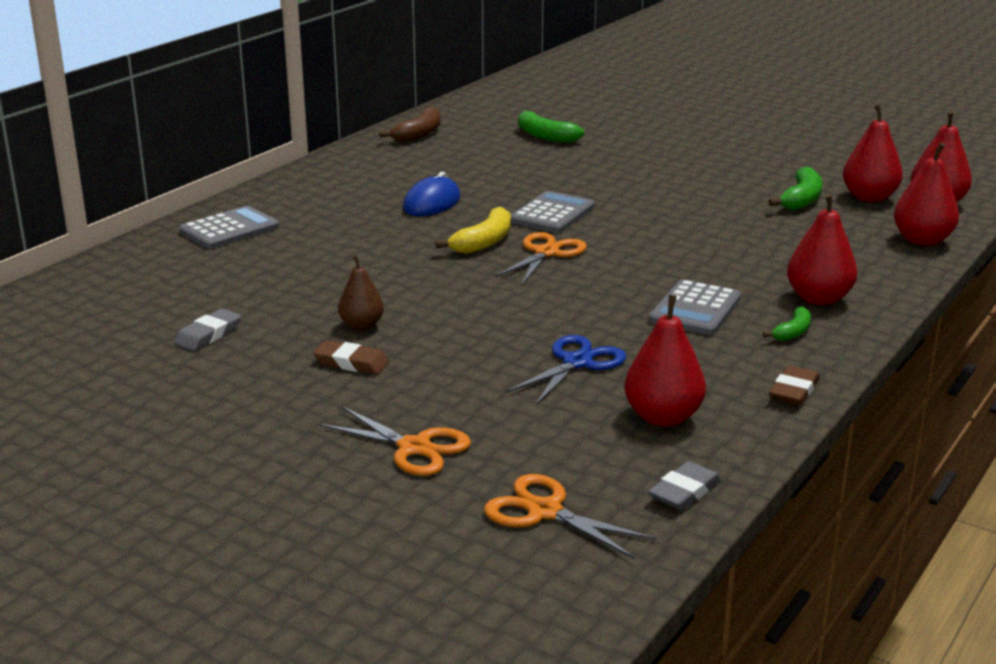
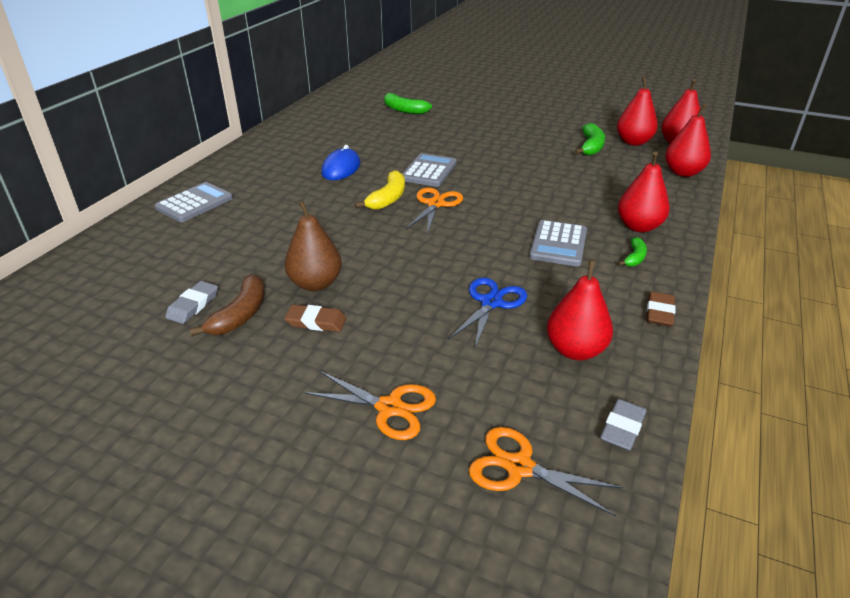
camera: 10 degrees left, 10 degrees up
brown pear [338,255,384,330] -> brown pear [285,201,342,291], size x1.55
brown banana [379,106,441,142] -> brown banana moved to [189,274,265,336]

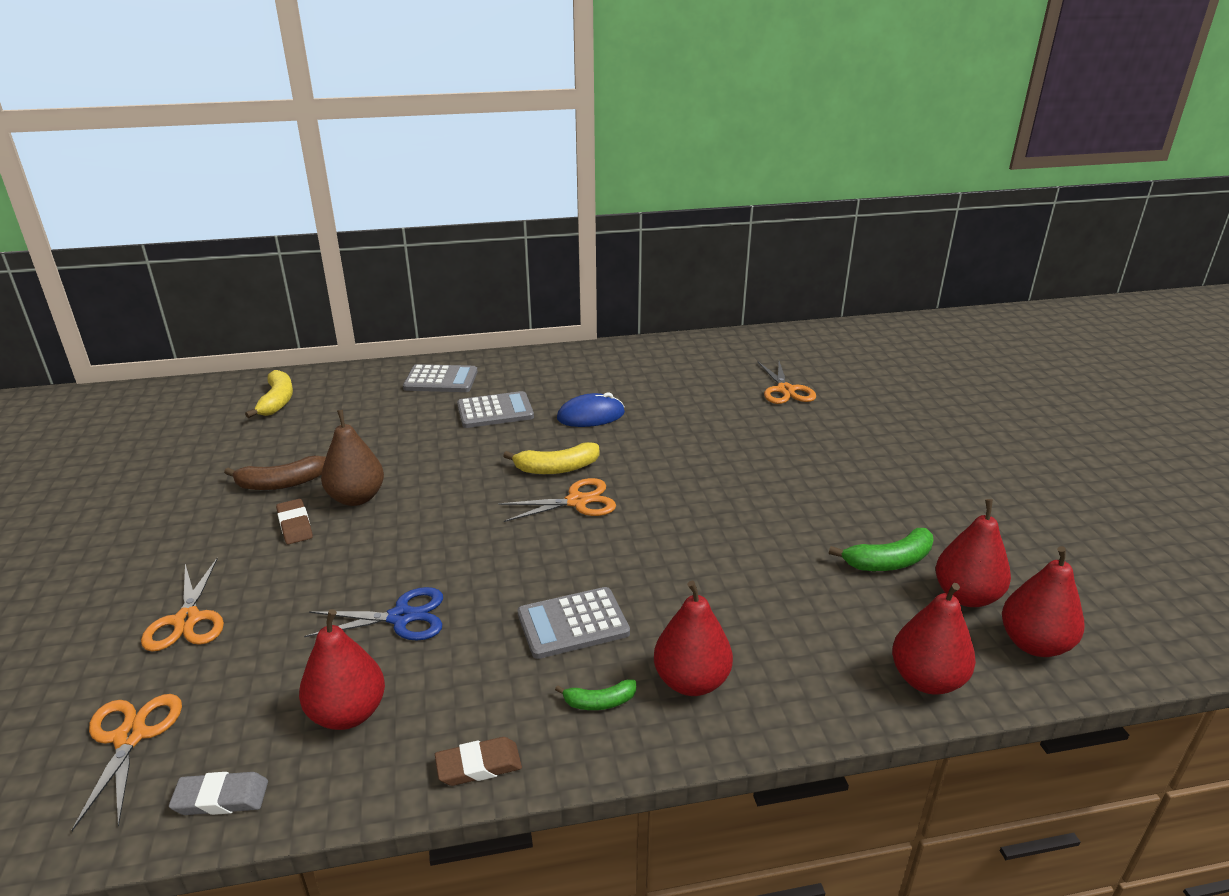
camera: 55 degrees right, 5 degrees down
grey eraser [165,281,218,324] -> none
green banana [384,92,432,114] -> orange scissors [758,361,816,404]
grey calculator [402,153,457,187] -> grey calculator moved to [457,391,534,428]
none -> yellow banana [245,370,293,418]

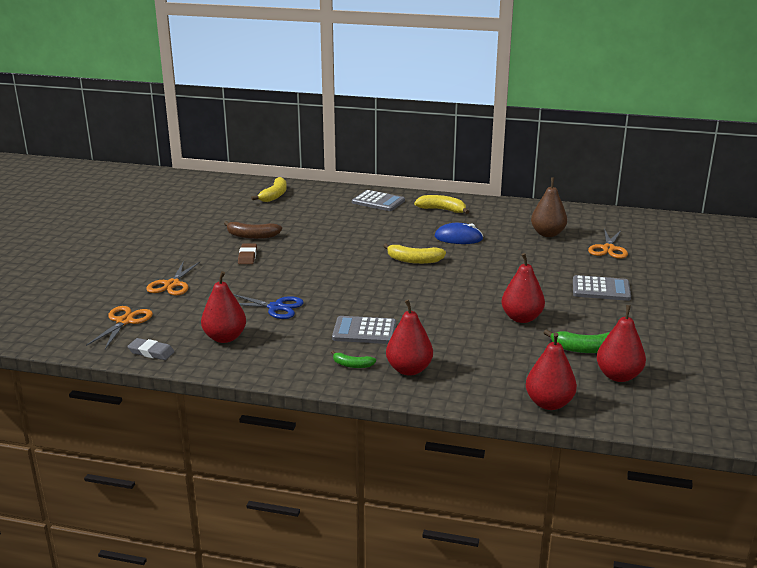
camera: 25 degrees right, 5 degrees down
brown pear [321,410,384,506] -> brown pear moved to [531,177,567,237]
brown eraser [435,737,522,786] -> none
grey calculator [457,391,534,428] -> grey calculator moved to [573,275,631,301]
orange scissors [499,478,616,522] -> none
red pear [1002,546,1085,657] -> red pear moved to [502,253,545,323]
none -> yellow banana [414,195,469,214]

